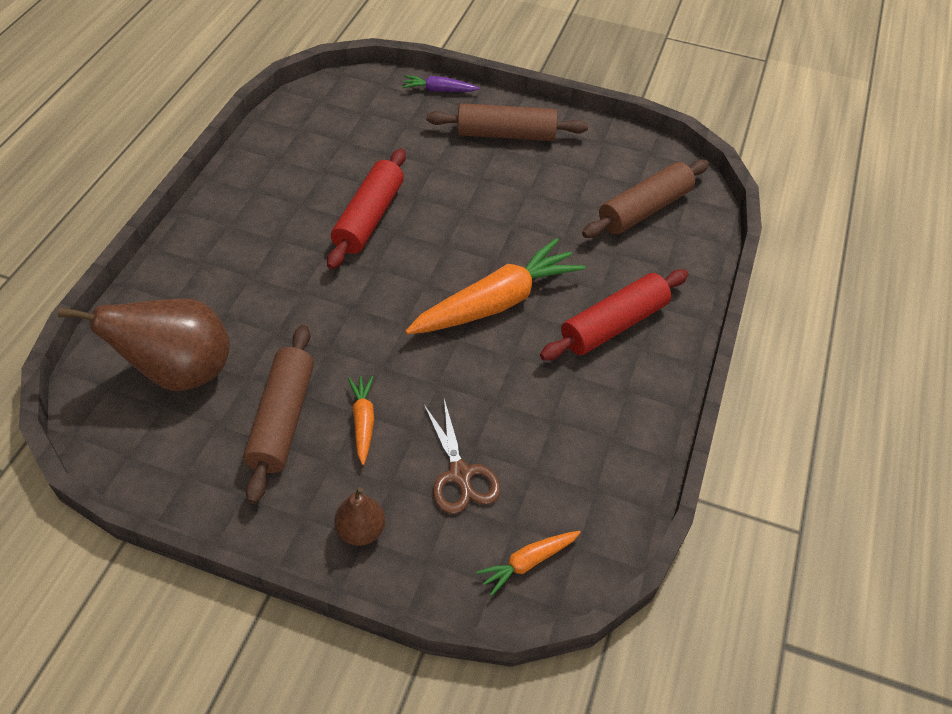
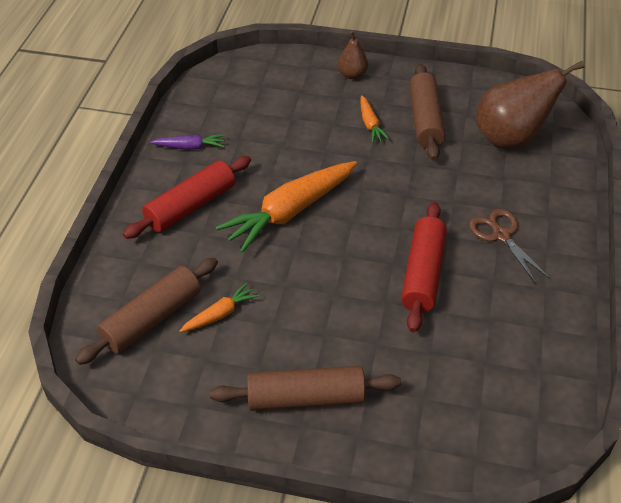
camera: 175 degrees right, 5 degrees down
purple carrot [402,75,480,92] -> purple carrot moved to [150,134,225,150]
brown scissors [424,399,500,514] -> brown scissors moved to [469,209,551,284]
orange carrot [476,531,581,596] -> orange carrot moved to [179,282,259,333]

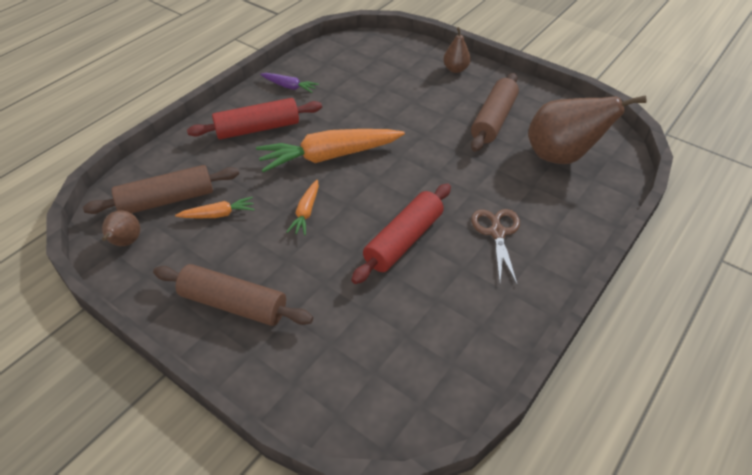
camera: 25 degrees right, 0 degrees up
orange carrot [360,95,390,143] -> orange carrot moved to [287,180,319,235]
none -> brown pear [102,210,140,246]

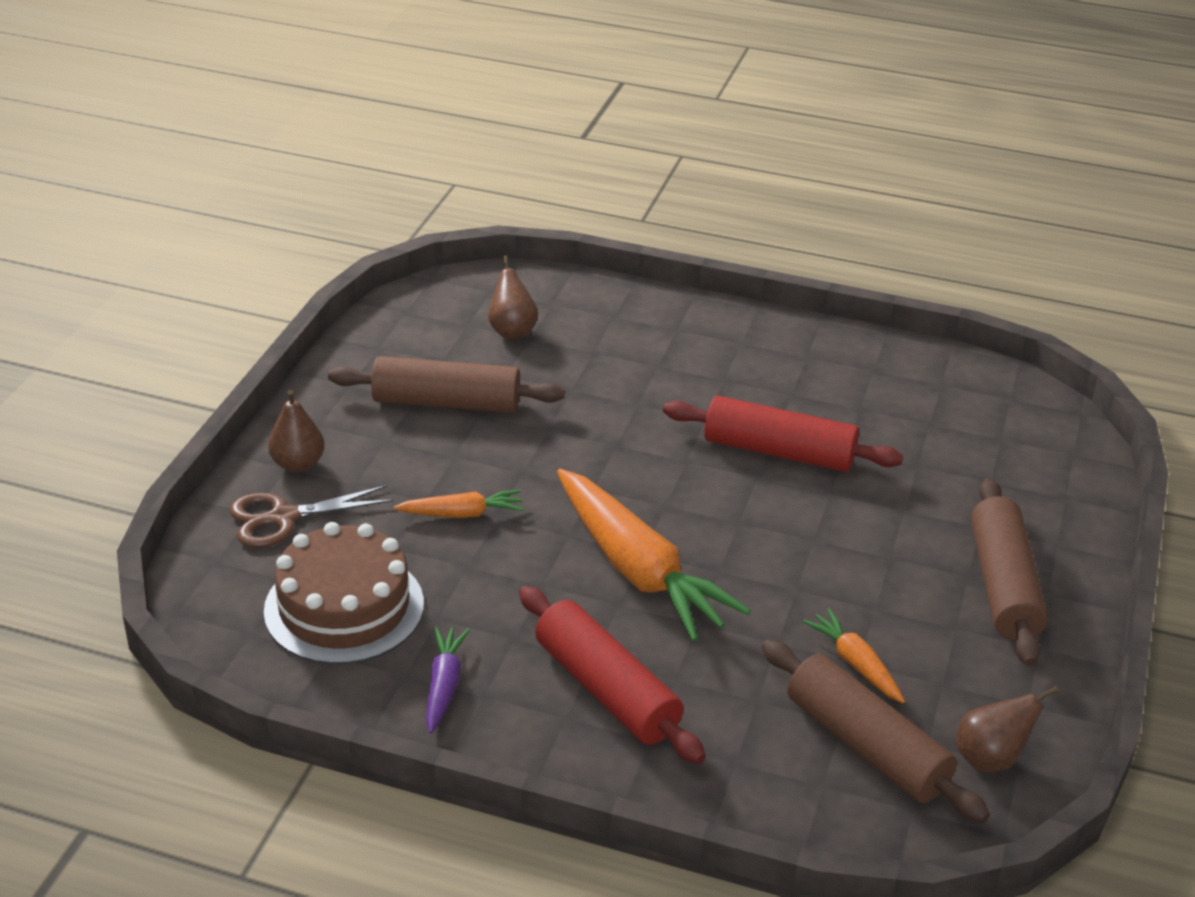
camera: 110 degrees left, 10 degrees down
orange carrot [287,180,319,235] -> orange carrot moved to [394,490,524,518]
brown scissors [471,209,520,284] -> brown scissors moved to [229,485,394,547]
brown pear [528,95,646,164] -> brown pear [488,255,538,339], size x0.49
none -> brown cake [264,522,424,664]

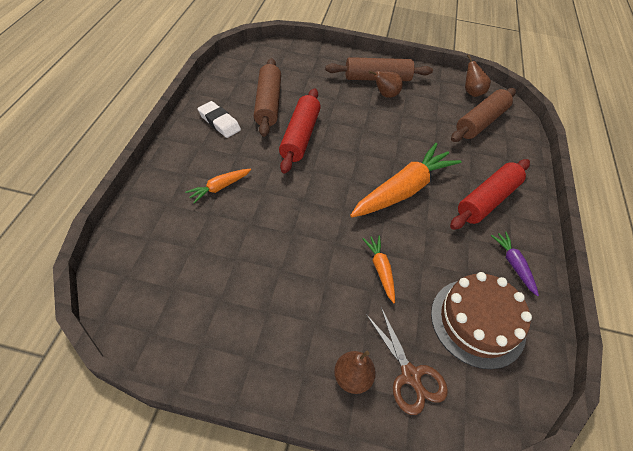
camera: 100 degrees left, 15 degrees up
brown rolling pin [328,356,565,413] -> brown rolling pin moved to [254,58,281,137]
purple carrot [426,627,470,734] -> purple carrot turned 75 degrees clockwise [491,232,539,296]
brown pear [488,255,538,339] -> brown pear moved to [369,71,403,98]
orange carrot [803,608,905,703] -> orange carrot moved to [185,169,251,203]
none -> white eraser [198,101,241,138]

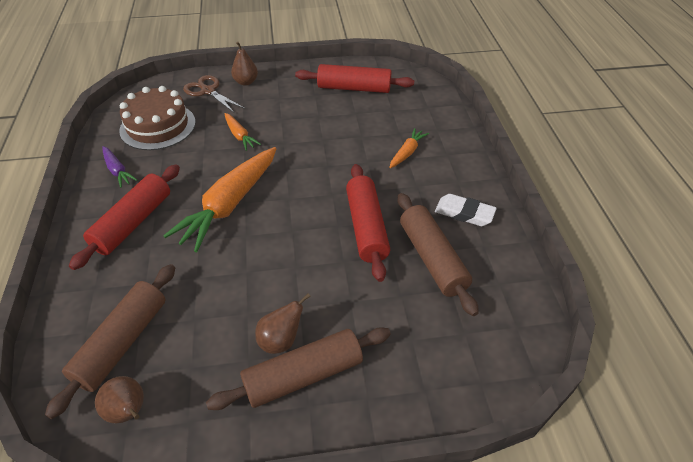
camera: 165 degrees right, 5 degrees down
none -> red rolling pin [295,64,414,93]

